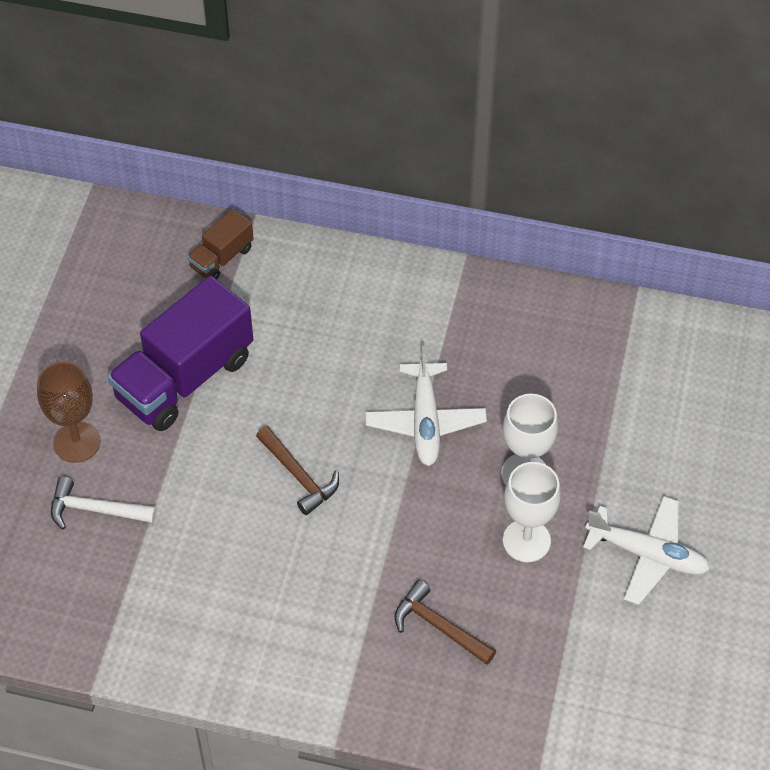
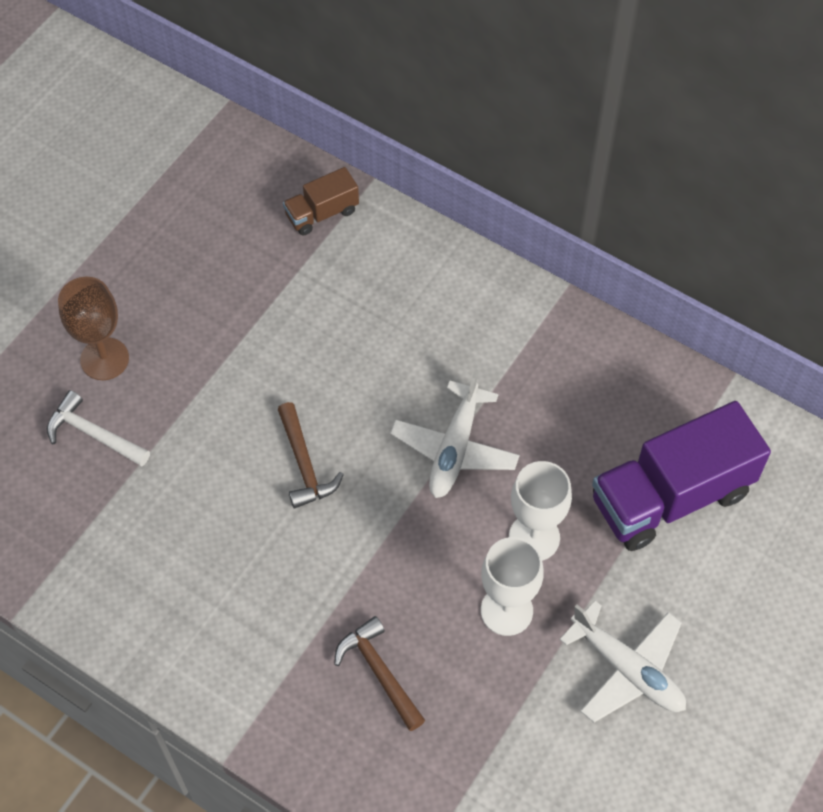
camera: 20 degrees right, 5 degrees up
purple truck [107,276,253,431] -> purple truck moved to [592,401,771,551]

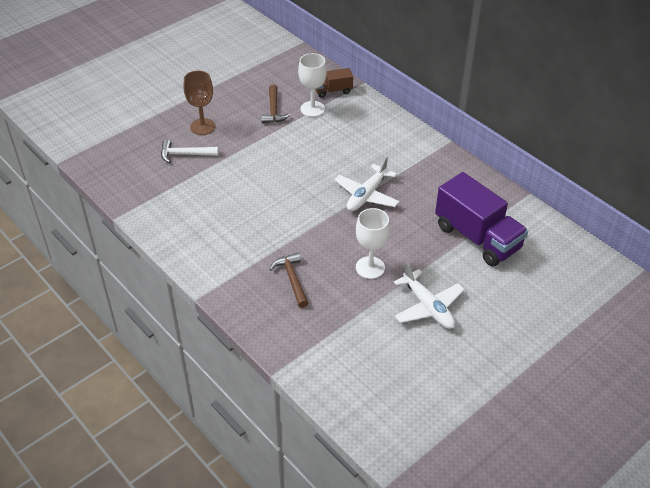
camera: 15 degrees right, 15 degrees down
white hammer [47,390,150,466] -> white hammer turned 45 degrees counterclockwise [161,140,219,163]
brown hammer [278,402,344,509] -> brown hammer moved to [262,84,290,123]
white goblet [509,461,572,561] -> white goblet moved to [298,53,327,117]
purple truck [592,401,771,551] -> purple truck turned 120 degrees counterclockwise [435,172,528,267]

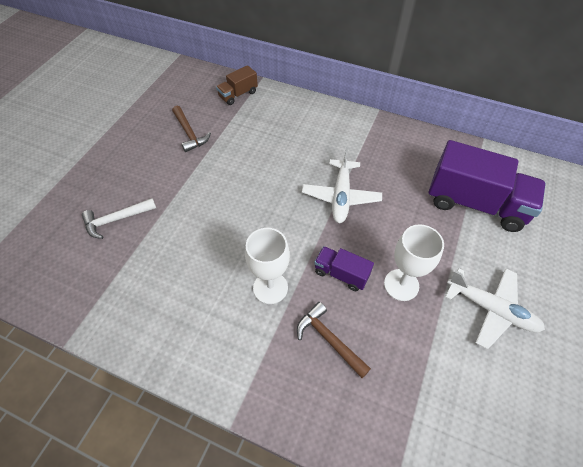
camera: 25 degrees left, 10 degrees up
brown goblet [184,71,216,135] -> none
white goblet [298,53,327,117] -> white goblet moved to [245,228,290,304]
none -> purple truck [314,246,374,291]

